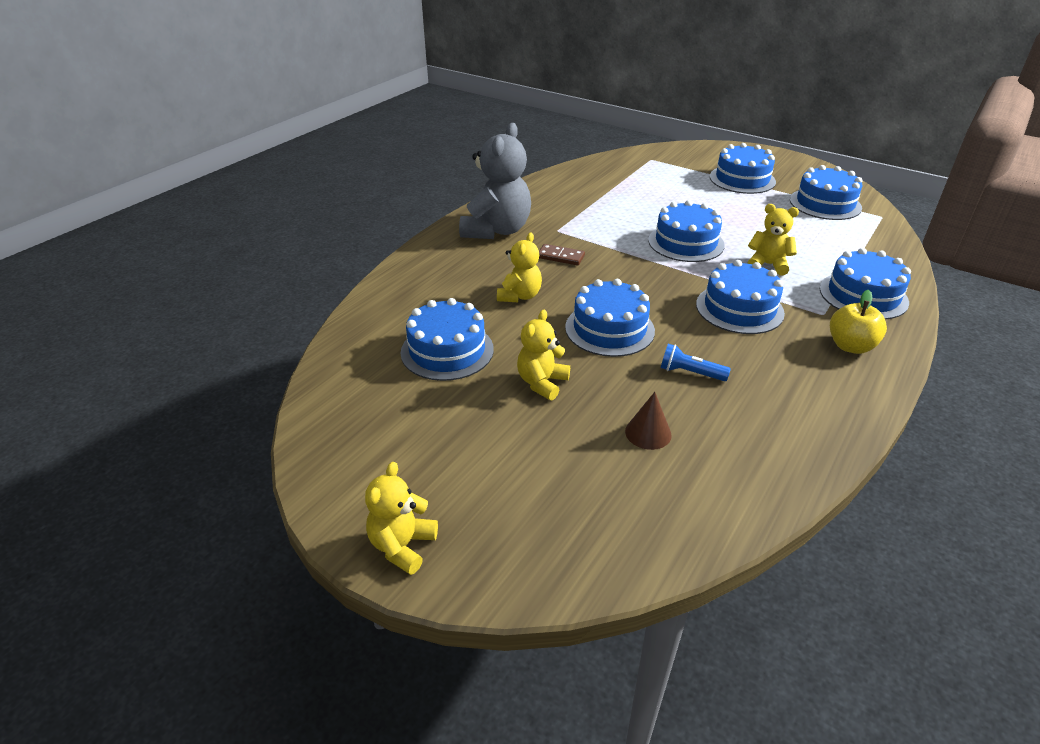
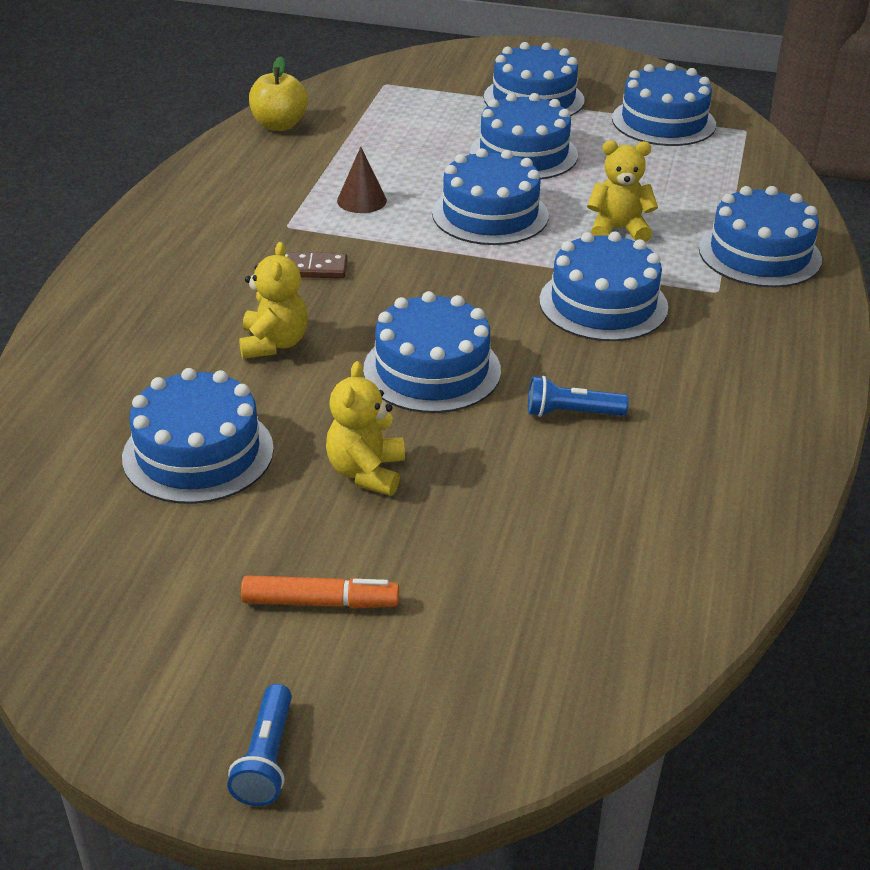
camera: 20 degrees left, 0 degrees up
yellow teddy bear [365,462,438,575] -> blue flashlight [227,684,292,806]
grey teddy bear [459,123,531,239] -> none
brown cone [625,392,672,450] -> brown cone moved to [337,147,387,213]
yellow apple [830,290,887,354] -> yellow apple moved to [249,56,308,131]
none -> orange marker [241,575,399,609]
none -> blue cake [470,93,578,180]

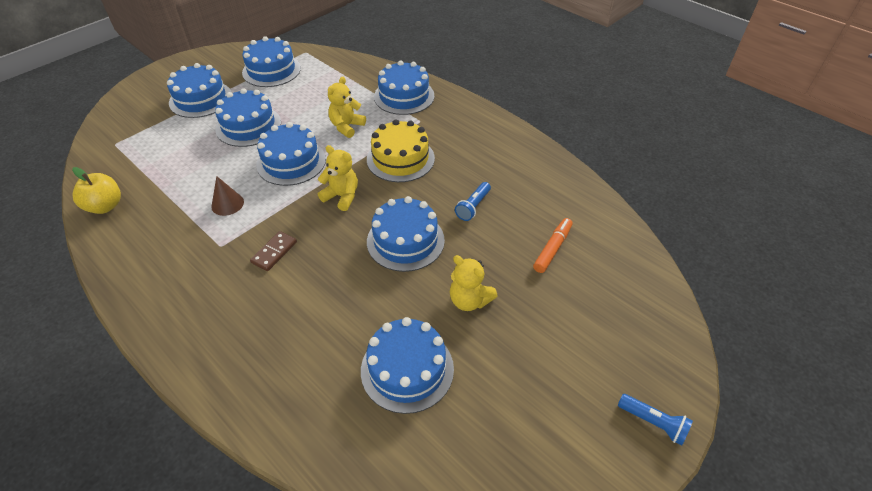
camera: 60 degrees left, 10 degrees up
yellow teddy bear [239,242,308,359] -> yellow teddy bear moved to [318,145,358,211]
orange marker [241,575,399,609] -> orange marker moved to [533,218,572,273]
blue cake [539,231,668,341] -> yellow cake [367,119,435,182]

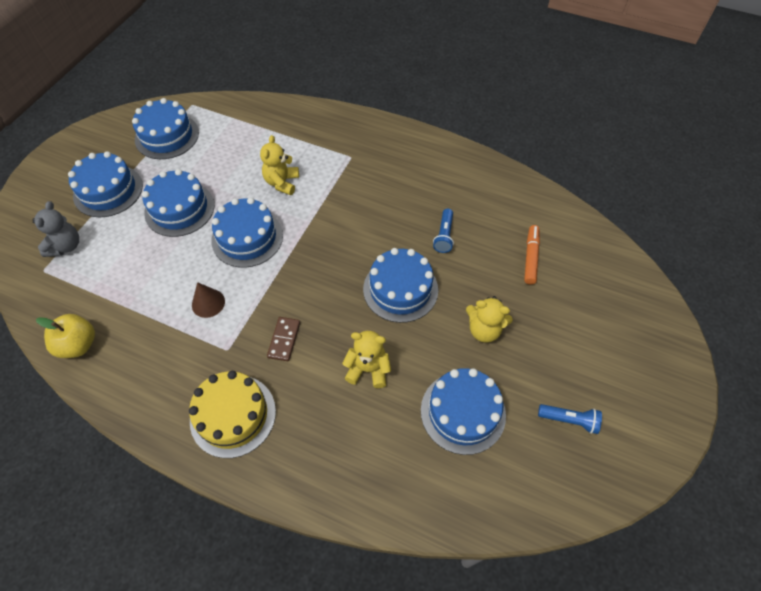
camera: 20 degrees left, 10 degrees up
yellow teddy bear [318,145,358,211] -> yellow teddy bear moved to [342,331,391,388]
yellow cake [367,119,435,182] -> yellow cake moved to [189,371,276,458]
blue cake [374,60,434,115] -> none
blue flashlight [618,394,693,446] -> blue flashlight moved to [538,404,602,434]
none -> grey teddy bear [33,201,79,257]

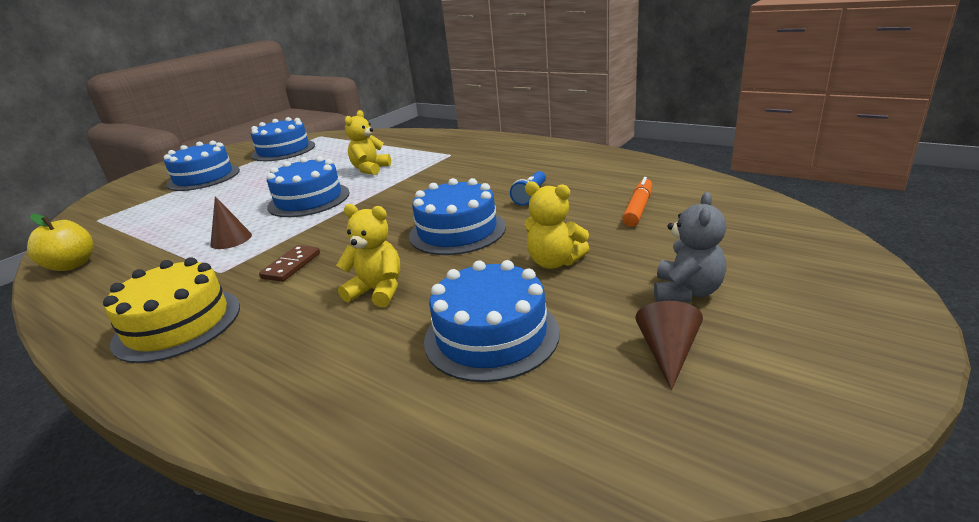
camera: 15 degrees right, 30 degrees down
grey teddy bear [33,201,79,257] -> grey teddy bear moved to [654,192,726,302]
blue cake [142,169,214,237] -> none
blue flashlight [538,404,602,434] -> brown cone [635,301,703,390]

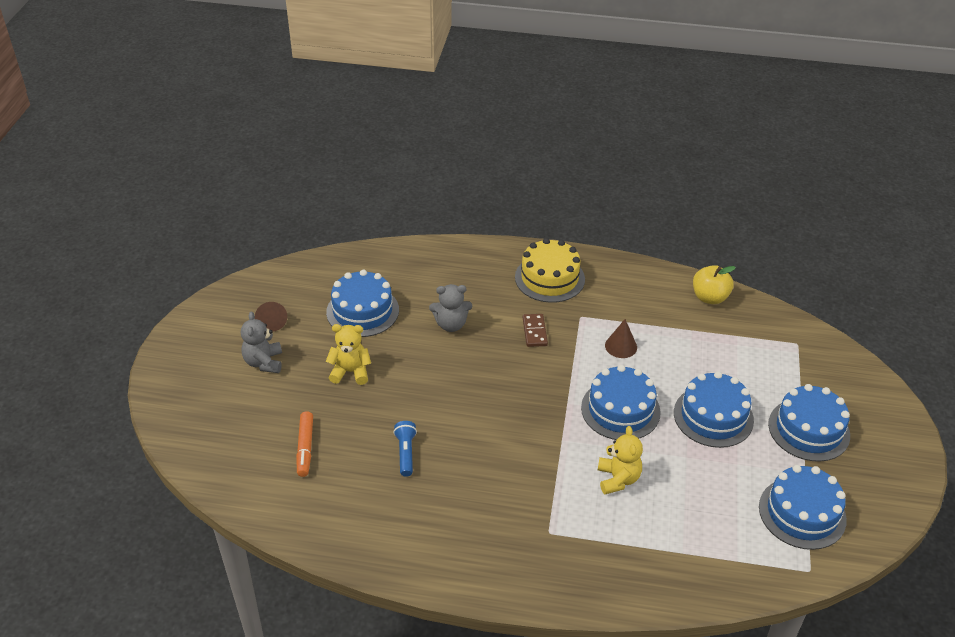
camera: 150 degrees right, 15 degrees up
yellow teddy bear [336,204,400,307] -> grey teddy bear [429,284,472,332]
blue cake [409,178,506,255] -> blue cake moved to [674,371,754,448]

